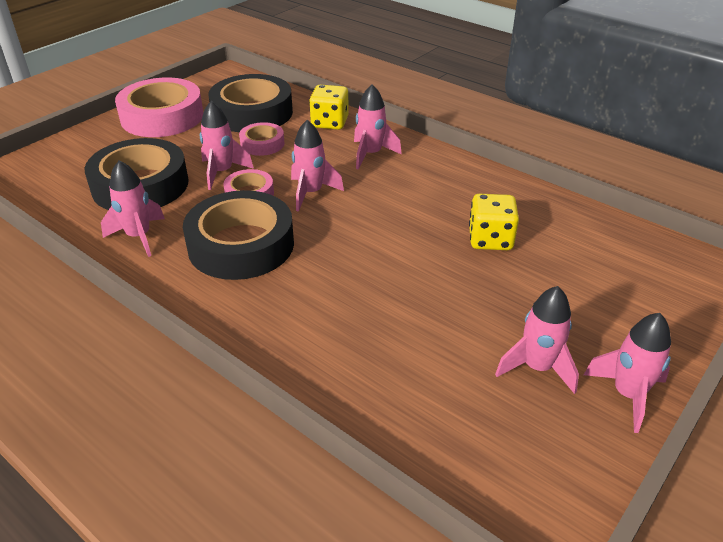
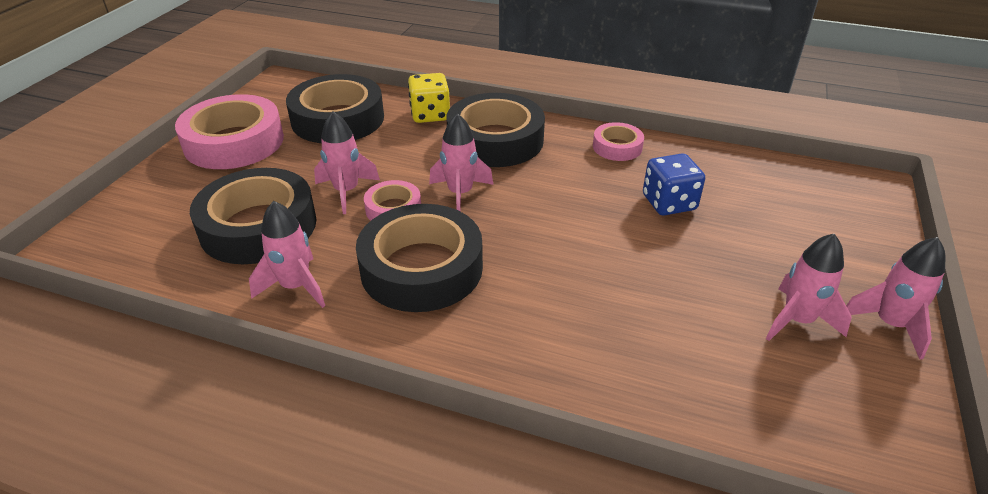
camera: 20 degrees left, 0 degrees up
pink tape [239,122,284,156] -> pink tape moved to [593,122,644,161]
pink rocket [354,84,402,169] -> black tape [447,93,545,167]
yellow dice [469,194,519,250] -> blue dice [643,154,705,216]

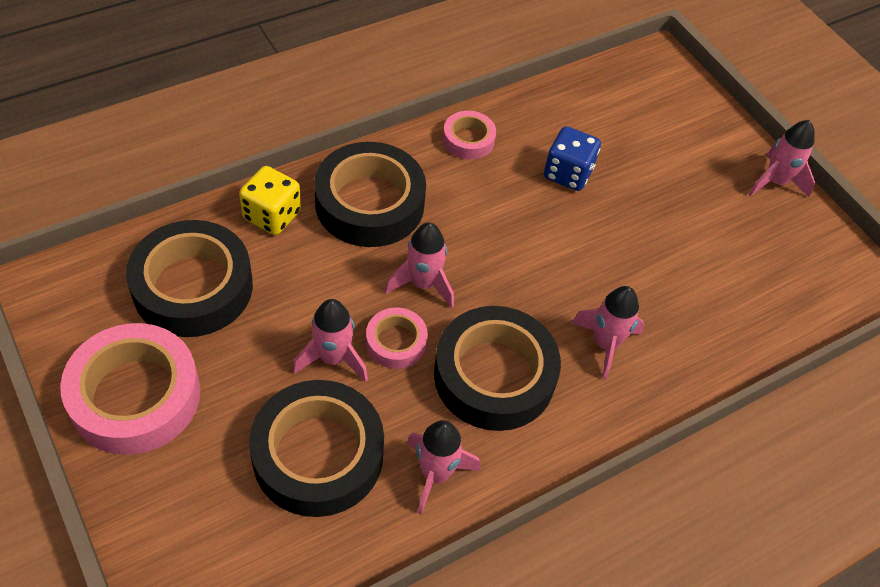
camera: 55 degrees left, 15 degrees up
pink rocket [766,234,852,341] -> pink rocket moved to [571,286,644,380]

